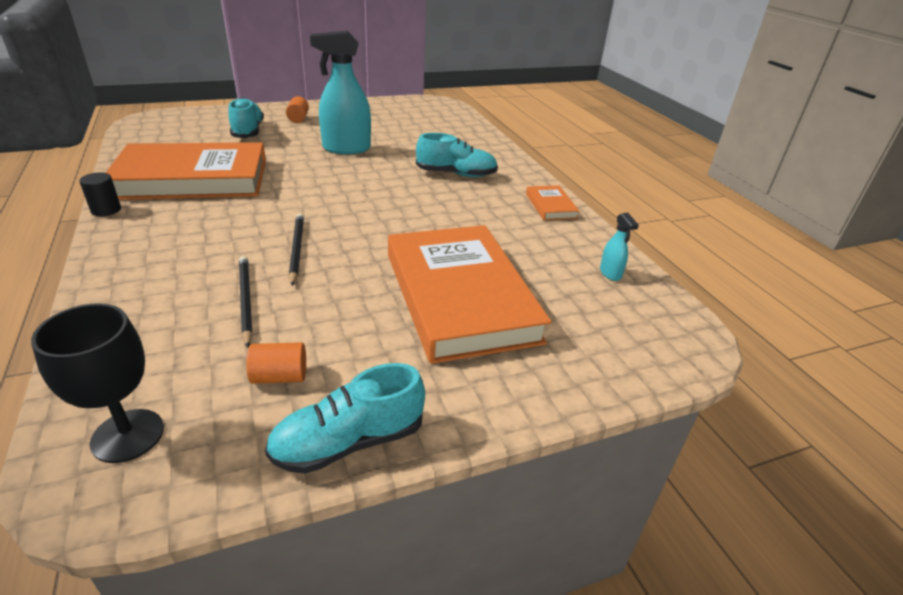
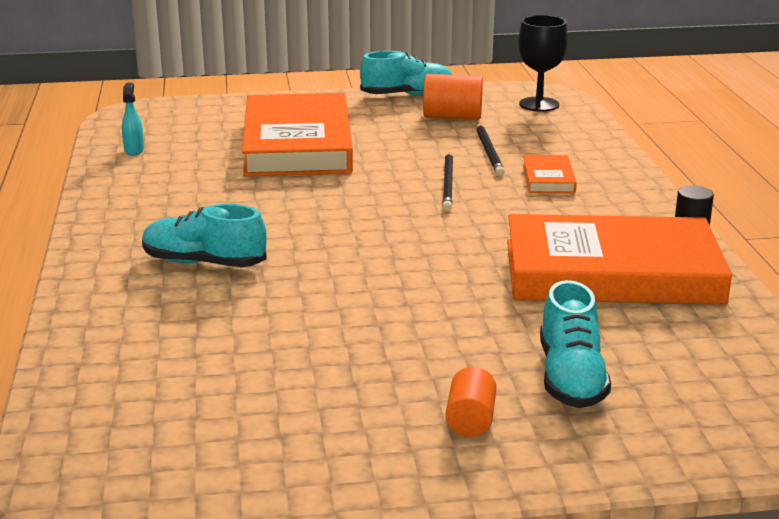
camera: 165 degrees left, 10 degrees down
orange cylinder [246,342,306,384] -> orange cylinder [423,74,483,120], size x1.57
turquoise spray bottle [310,31,371,154] -> none
orange book [526,185,579,220] -> orange book moved to [523,155,577,193]

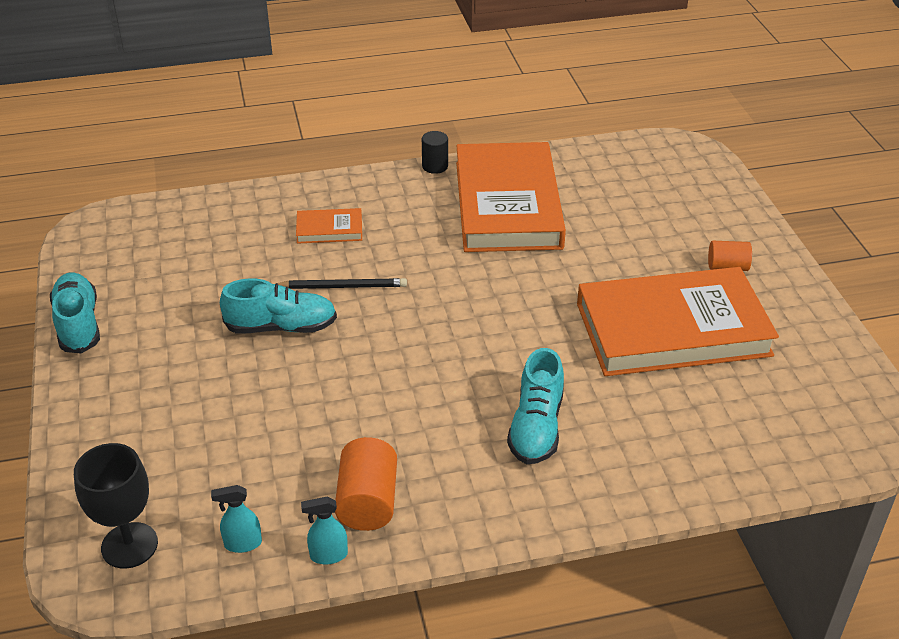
camera: 95 degrees left, 15 degrees up
orange book [242,93,353,177] -> orange book moved to [577,267,779,376]
orange cylinder [423,74,483,120] -> orange cylinder moved to [335,437,397,531]
black pencil [476,124,505,176] -> none
black goblet [518,15,568,112] -> black goblet moved to [74,443,158,569]
turquoise shoe [540,280,611,408] -> turquoise shoe moved to [220,278,337,333]
none -> turquoise spray bottle [301,496,348,564]

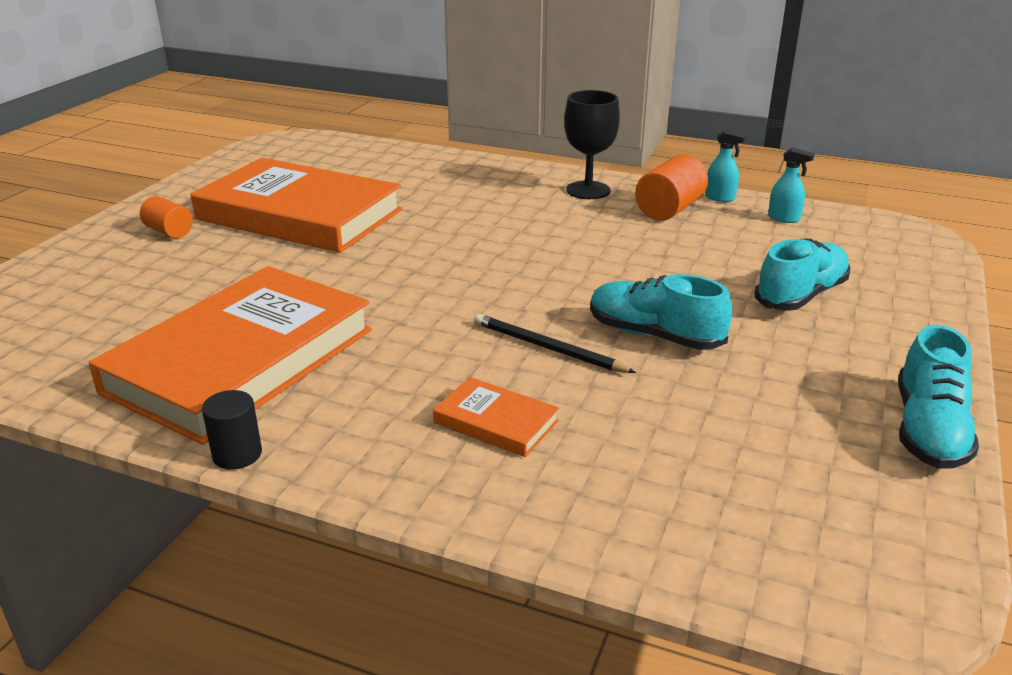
camera: 145 degrees left, 10 degrees down
black goblet [74,443,158,569] -> black goblet moved to [564,90,620,199]
turquoise shoe [507,348,564,464] -> turquoise shoe moved to [755,239,850,311]

